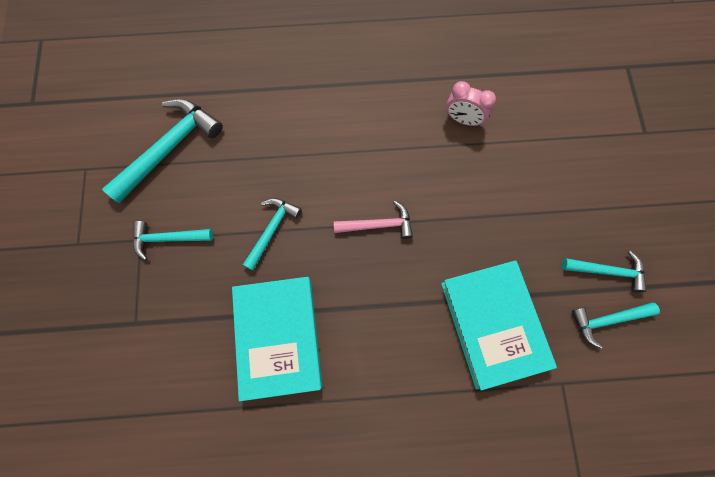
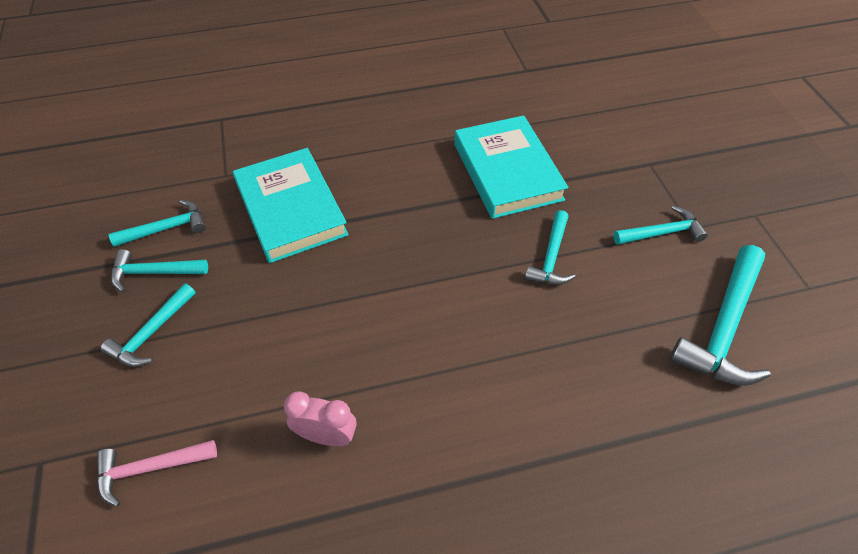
camera: 170 degrees right, 20 degrees down
pink hammer [334,201,413,239] -> pink hammer moved to [97,440,217,507]
none -> turquoise hammer [101,283,196,367]

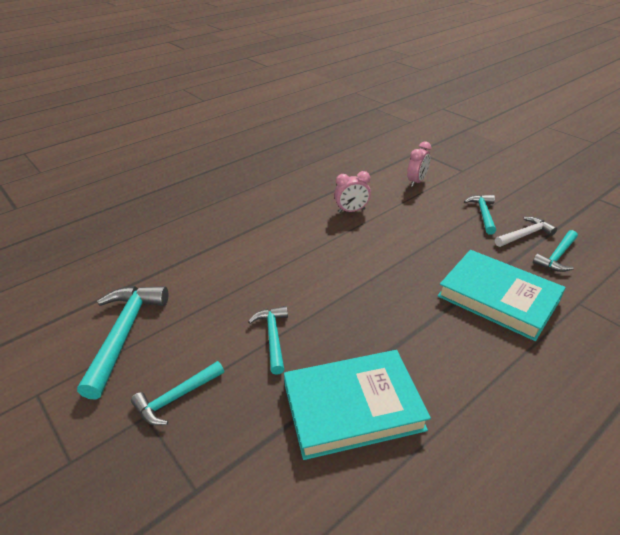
camera: 155 degrees right, 15 degrees down
pink hammer [97,440,217,507] -> pink clock [407,141,431,187]
turquoise hammer [111,249,208,292] -> white hammer [495,217,557,247]
turquoise book [454,115,569,219] -> turquoise book turned 60 degrees counterclockwise [284,350,431,460]

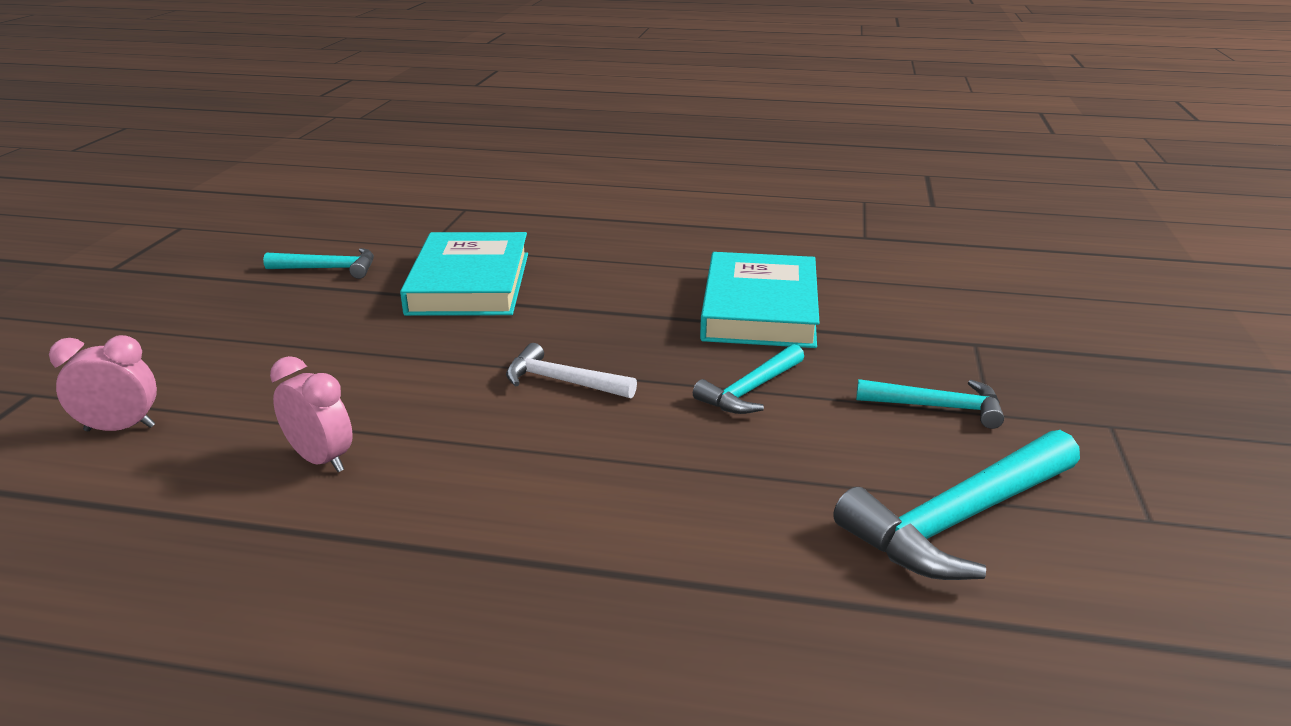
camera: 130 degrees left, 10 degrees down
turquoise book [284,350,431,460] -> turquoise book turned 60 degrees clockwise [700,252,820,348]
turquoise hammer [464,195,496,234] -> none
white hammer [495,217,557,247] -> white hammer moved to [506,343,637,399]

